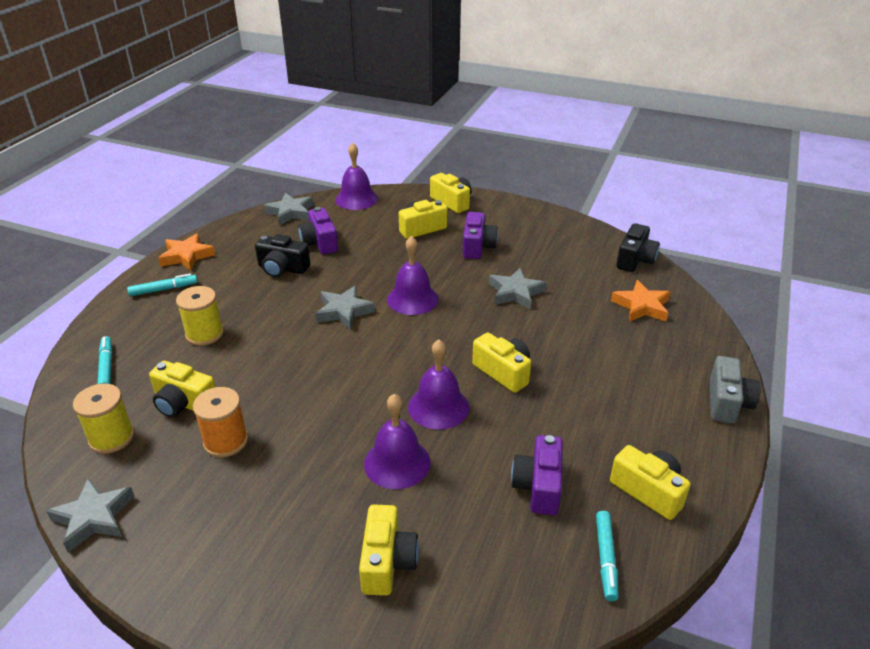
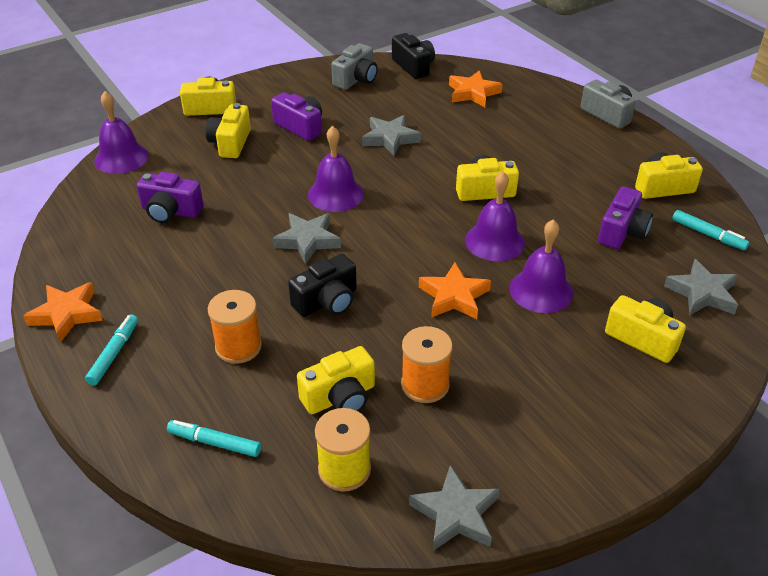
camera: 55 degrees left, 5 degrees up
yellow spool [176,286,224,346] -> orange spool [208,290,262,364]
black camera [255,234,310,277] -> black camera moved to [288,254,357,317]
grey star [264,193,313,226] -> grey star moved to [664,259,738,316]
purple camera [511,435,563,515] -> purple camera turned 105 degrees counterclockwise [598,186,653,249]
none -> grey camera [331,43,378,90]
none -> orange star [419,262,491,319]

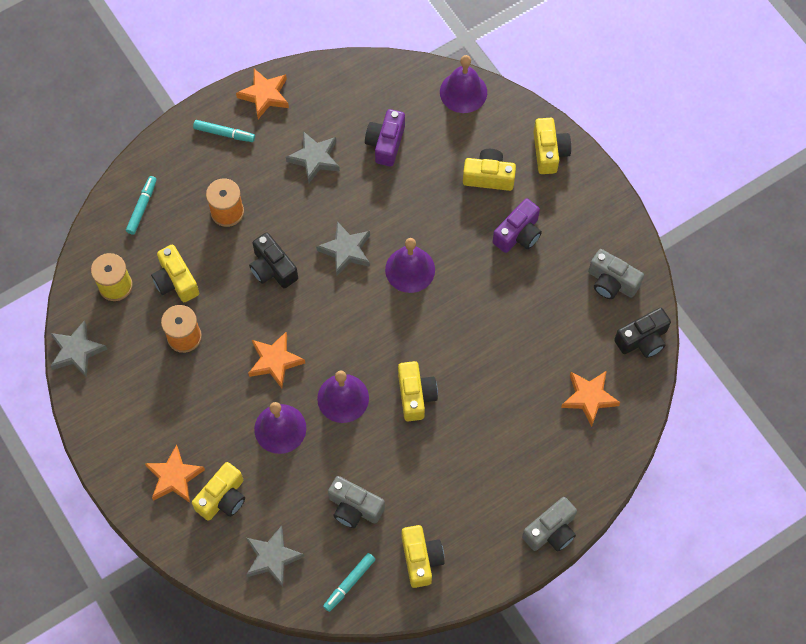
camera: 90 degrees right, 25 degrees up
grey star [362,115,421,156] -> grey star moved to [286,131,340,183]
purple camera [598,186,653,249] -> grey camera [328,476,385,528]
none -> orange star [145,445,205,503]

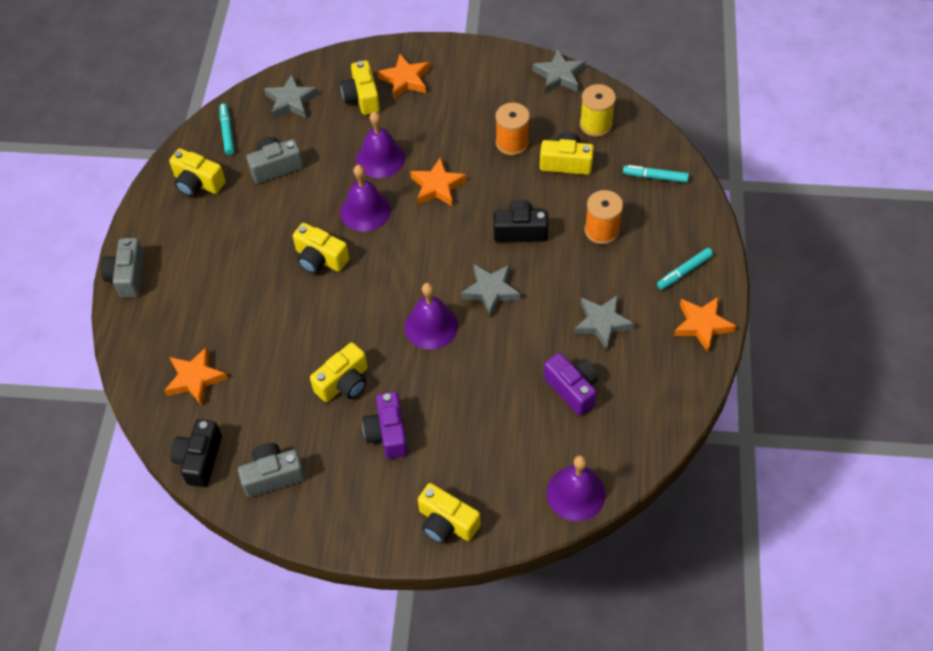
camera: 130 degrees right, 10 degrees down
turquoise marker [126,176,157,235] -> turquoise marker turned 135 degrees clockwise [623,165,689,183]
yellow camera [463,149,516,191] -> yellow camera moved to [310,342,368,402]

